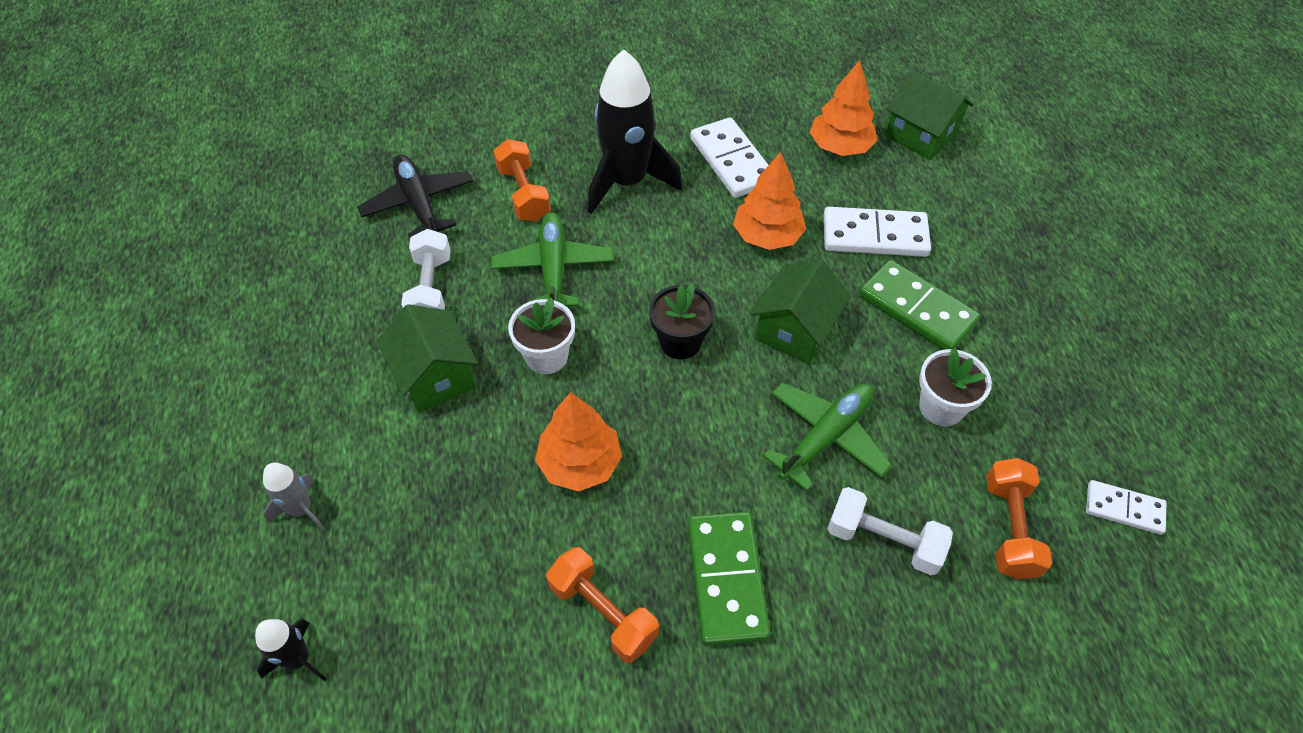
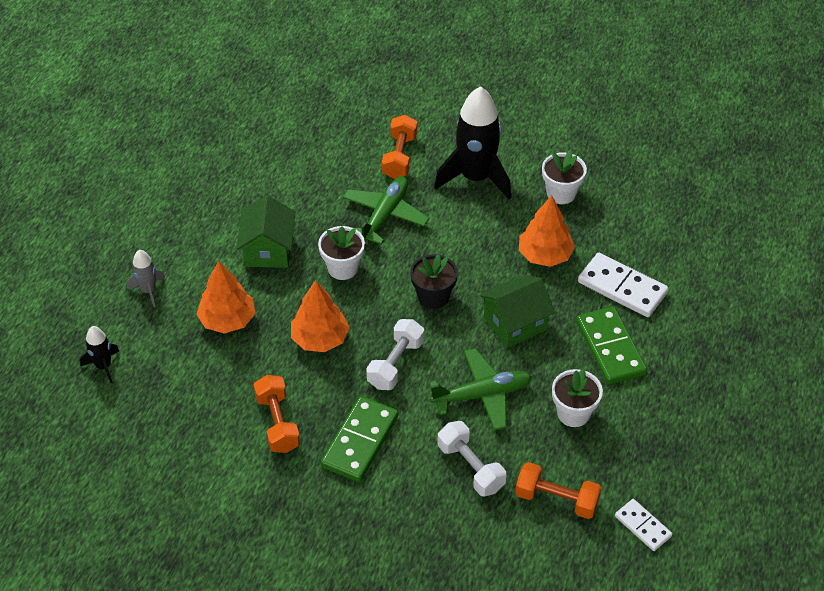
camera: 30 degrees right, 5 degrees down
black plane [357,154,473,238] -> none
white dumbbell [401,229,451,310] -> white dumbbell moved to [366,319,424,390]
white domino [690,117,768,198] -> white flower pot [542,150,587,204]
orange tree [810,60,878,156] -> orange tree moved to [196,261,255,334]
green house [885,70,974,160] -> none
orange dumbbell [986,458,1052,579] -> orange dumbbell turned 75 degrees clockwise [515,462,601,519]

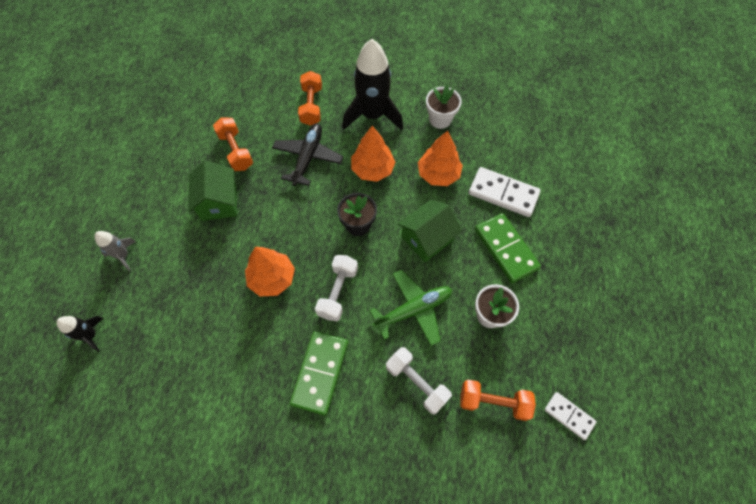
camera: 10 degrees left, 15 degrees up
orange tree [196,261,255,334] -> orange tree moved to [351,126,396,182]
orange dumbbell [254,375,300,453] -> orange dumbbell moved to [213,117,253,171]
white flower pot [318,226,365,280] -> none
green plane [343,176,429,244] -> black plane [272,123,344,186]

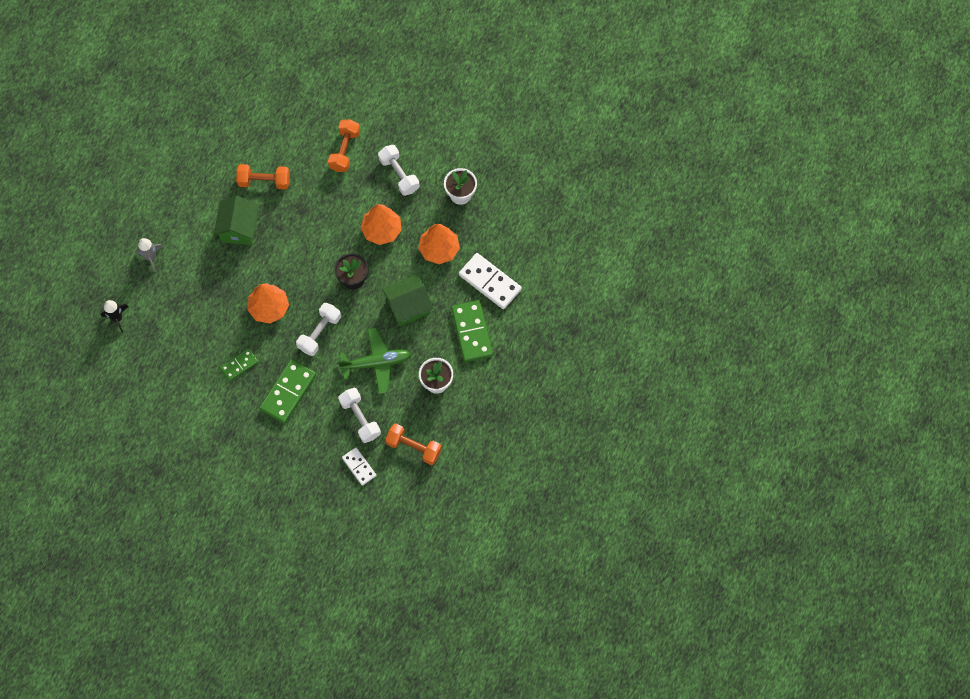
camera: 15 degrees right, 5 degrees up
orange dumbbell [213,117,253,171] -> orange dumbbell turned 75 degrees counterclockwise [236,164,290,190]
black plane [272,123,344,186] -> none
black rocket [342,39,403,130] -> white dumbbell [378,145,419,196]
white domino [545,392,597,440] -> white domino moved to [342,448,376,486]
none -> green domino [220,348,258,381]

